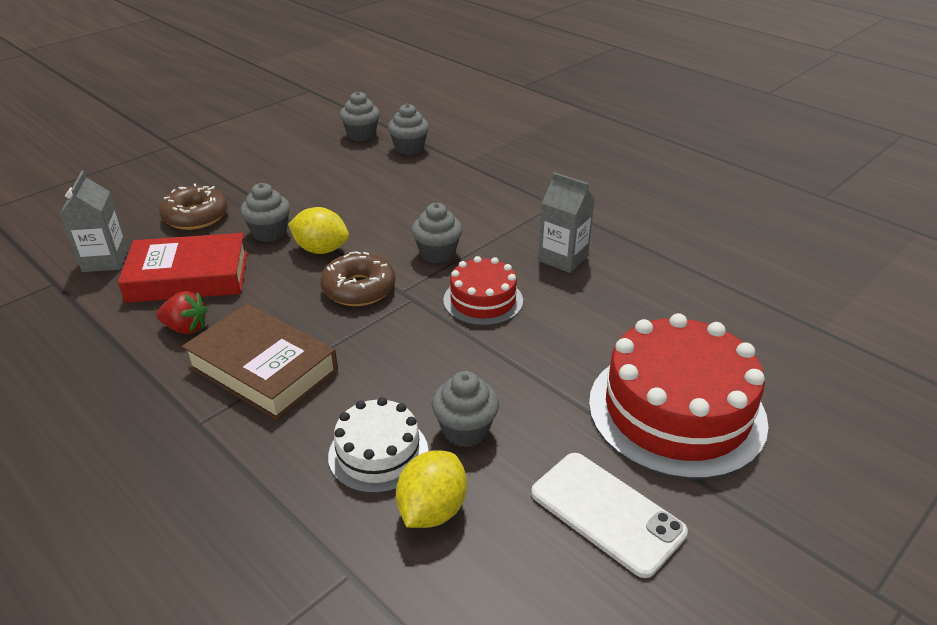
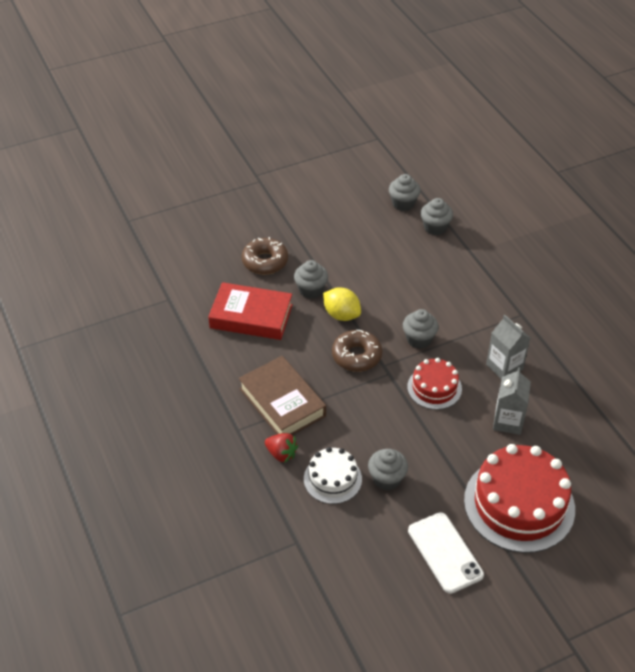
camera: 20 degrees right, 10 degrees up
grey carton [60,171,128,272] -> grey carton moved to [493,368,531,435]
red strawberry [156,291,208,334] -> red strawberry moved to [265,433,298,463]
yellow lemon [396,450,467,528] -> none

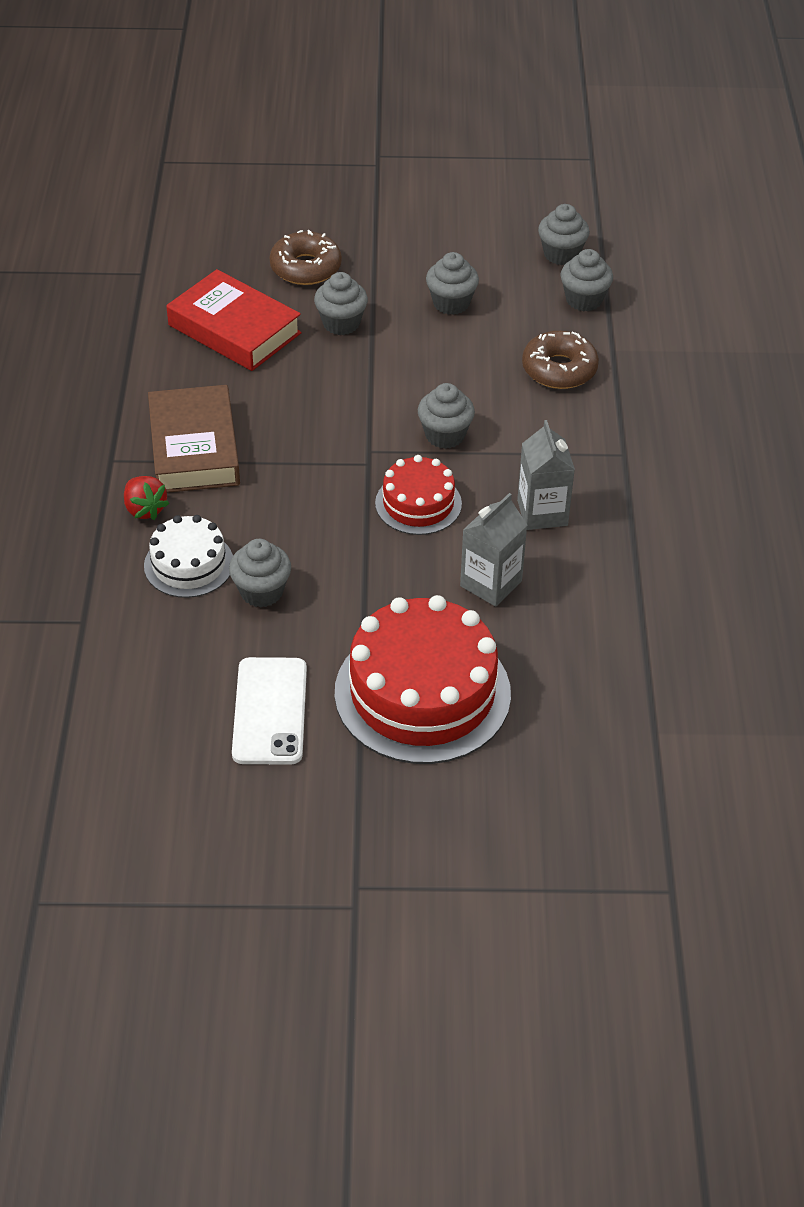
camera: 25 degrees right, 0 degrees up
yellow lemon [323,287,361,321] -> none
brown donut [332,330,383,372] -> brown donut moved to [522,331,599,389]
none -> grey cupcake [426,252,479,315]

